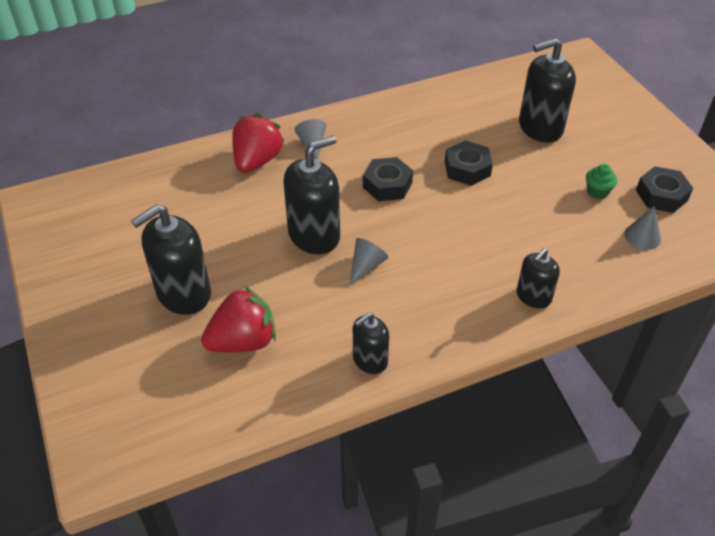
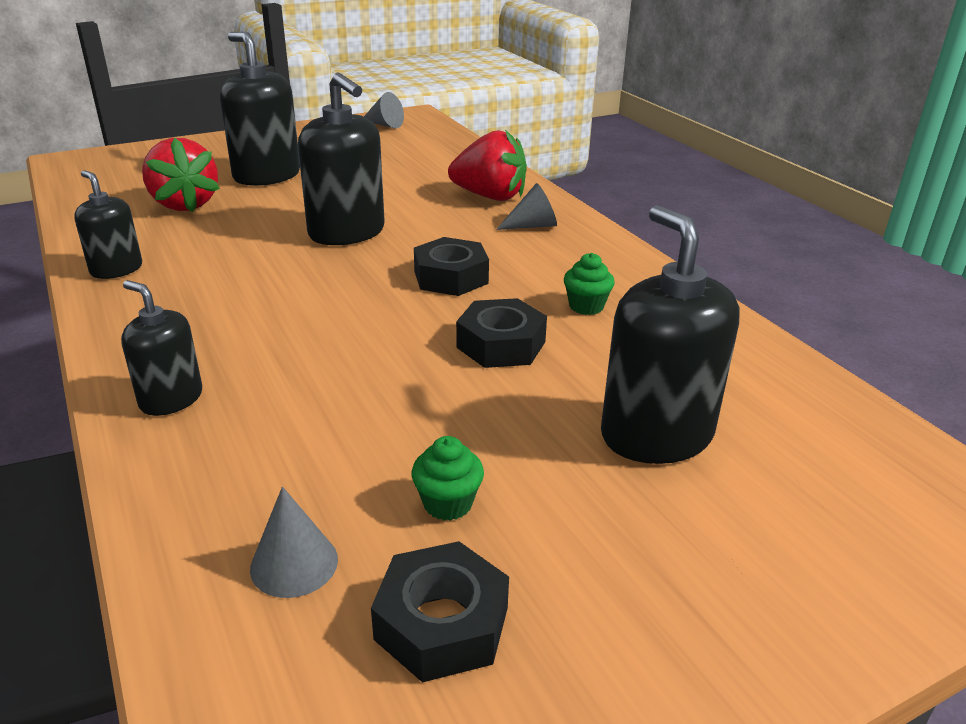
camera: 85 degrees right, 15 degrees down
grey cone [350,238,388,286] -> grey cone moved to [364,92,404,128]
none -> green cupcake [564,253,615,315]

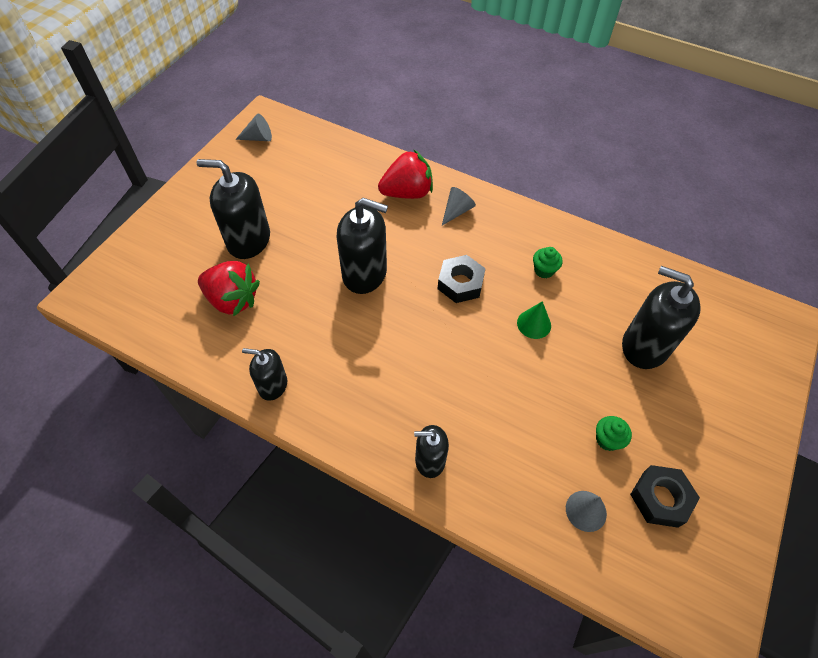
camera: 35 degrees left, 25 degrees up
black nut [456,298,547,368] -> green cone [517,301,551,339]

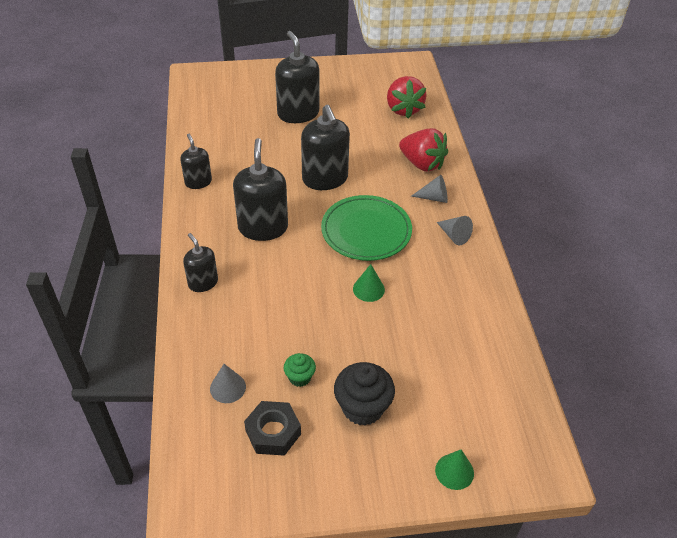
camera: 55 degrees right, 10 degrees down
red strawberry [198,261,260,317] -> red strawberry moved to [387,76,427,118]
grey cone [236,113,272,141] -> grey cone moved to [437,216,473,245]
black nut [438,255,486,303] -> green plate [321,195,412,261]
green cupcake [533,247,563,278] -> none
black soap dispenser [622,266,701,369] -> black soap dispenser moved to [233,138,288,241]
none -> black cupcake [334,362,395,426]
none -> green cone [435,450,474,490]

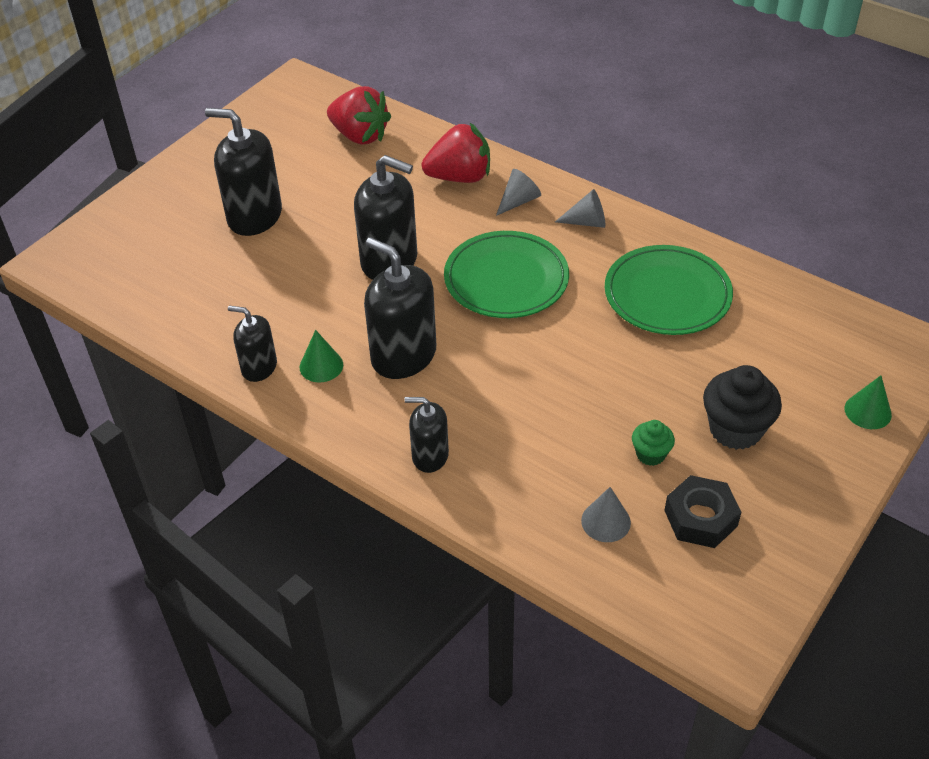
camera: 45 degrees left, 0 degrees up
green cone [353,264,385,302] -> green cone moved to [300,330,343,383]
none -> green plate [605,245,733,335]

